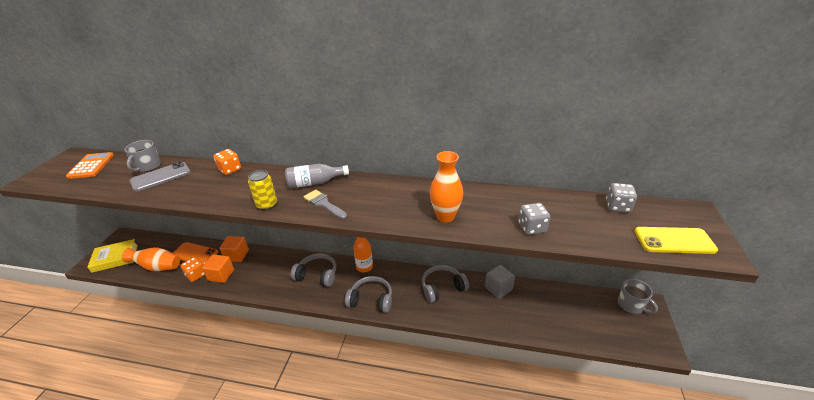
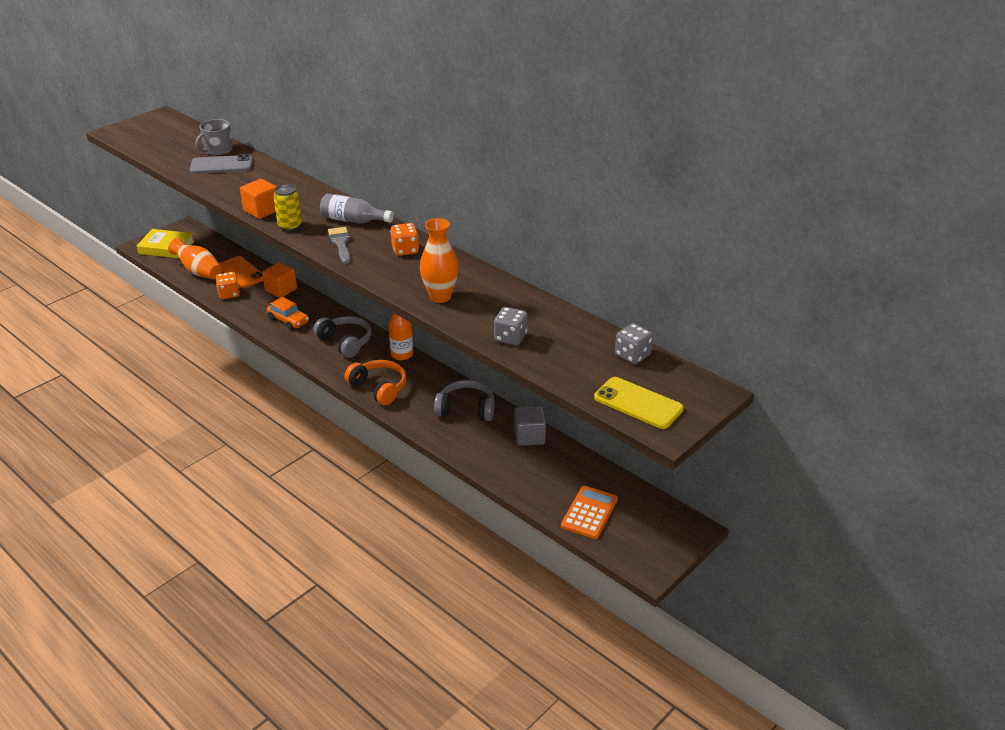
camera: 30 degrees right, 0 degrees up
orange calculator [66,152,114,179] -> orange calculator moved to [561,486,618,539]
orange cube [202,254,234,283] -> orange cube moved to [240,179,277,219]
orange dice [213,149,241,175] -> orange dice moved to [390,223,419,256]
grey headphones [345,276,392,313] -> orange headphones [344,360,407,405]
grey mug [618,279,658,314] -> none
none -> orange car [266,297,309,330]

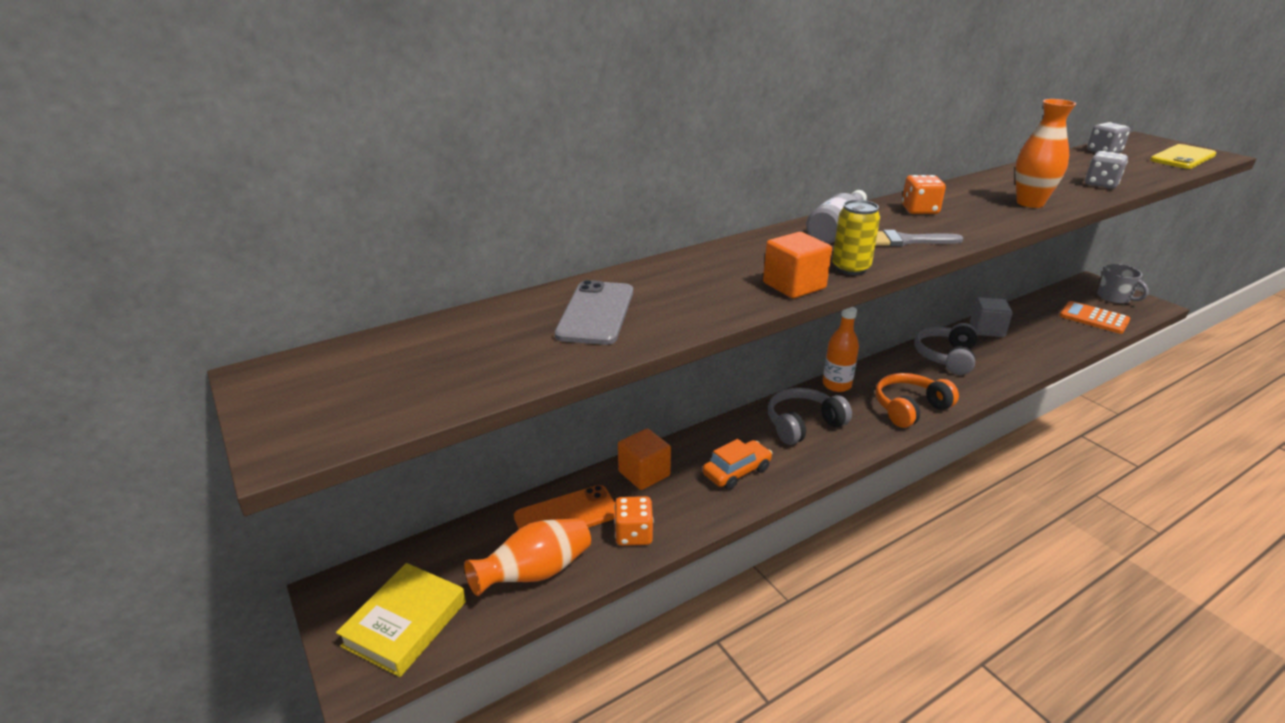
camera: 75 degrees left, 5 degrees down
grey mug [195,119,233,156] -> grey mug moved to [1097,264,1149,304]

